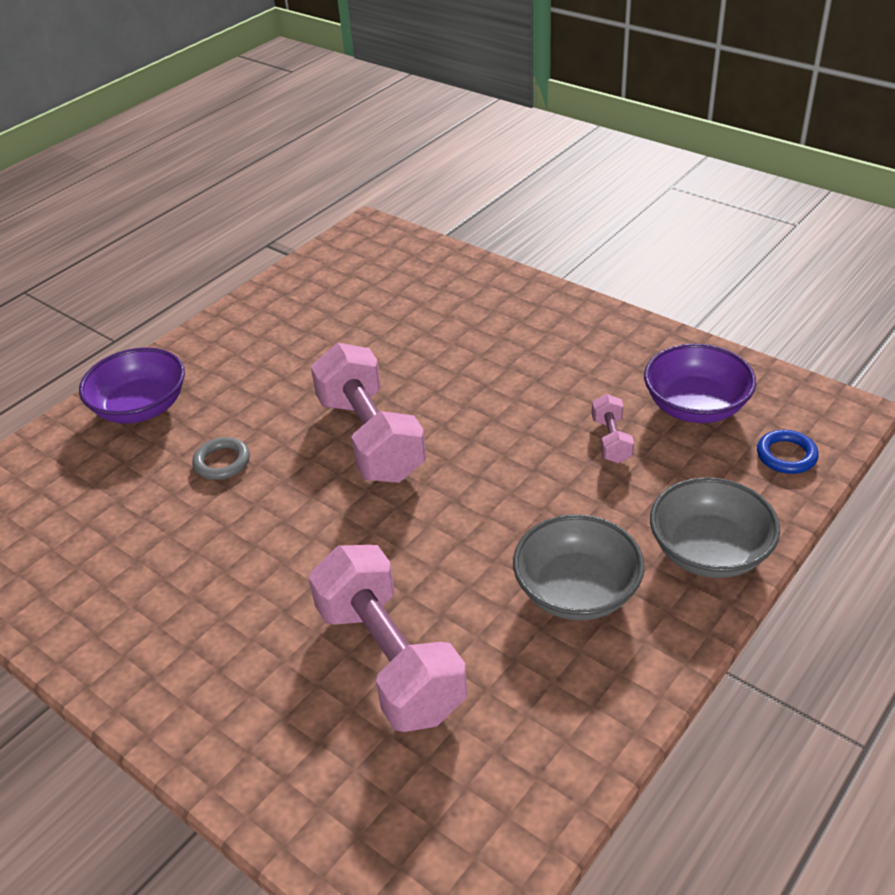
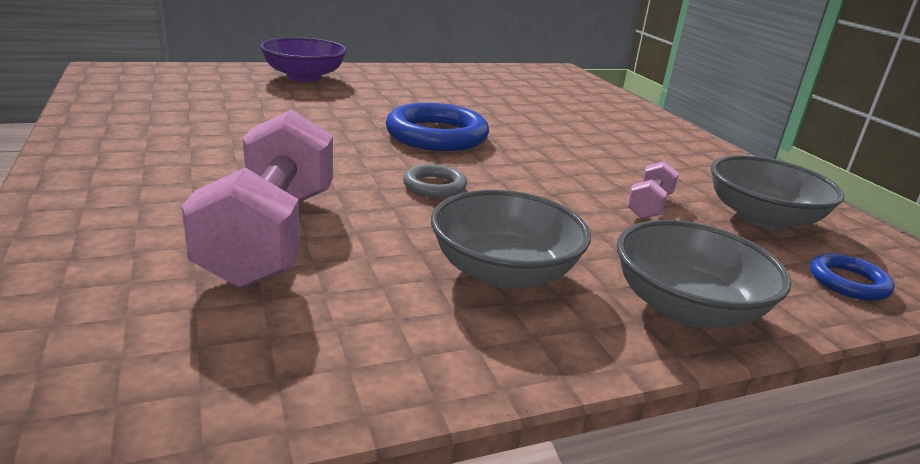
camera: 25 degrees right, 15 degrees down
grey ring [192,437,250,480] -> grey ring moved to [403,164,467,198]
pink dumbbell [311,343,426,483] -> blue ring [386,103,489,151]
purple bowl [644,344,756,423] -> grey bowl [711,155,844,230]

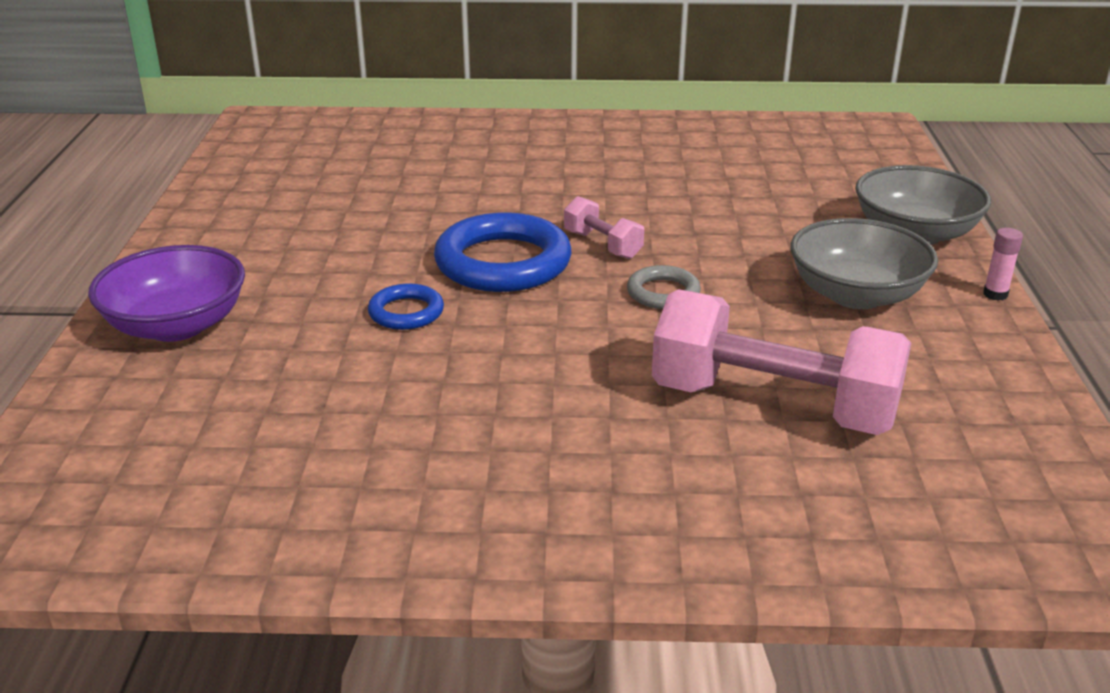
camera: 65 degrees left, 5 degrees up
pink dumbbell [627,161,679,219] -> pink dumbbell moved to [564,196,644,259]
grey bowl [711,155,844,230] -> none
blue ring [810,253,894,301] -> blue ring moved to [368,284,444,330]
none -> pink glue stick [983,228,1023,301]

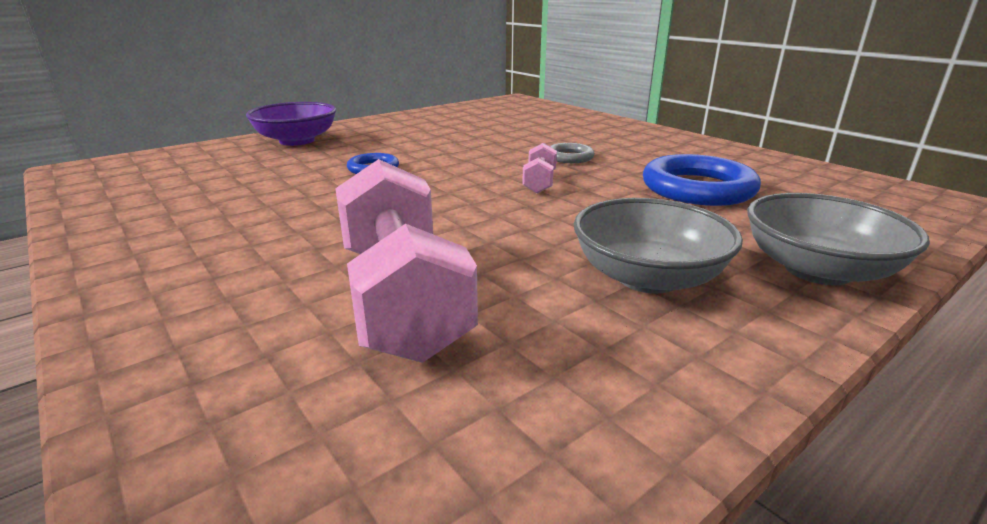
camera: 50 degrees right, 5 degrees down
blue ring [434,212,572,292] -> blue ring moved to [643,154,761,206]
grey ring [627,265,701,309] -> grey ring moved to [550,143,594,163]
pink glue stick [983,228,1023,301] -> none

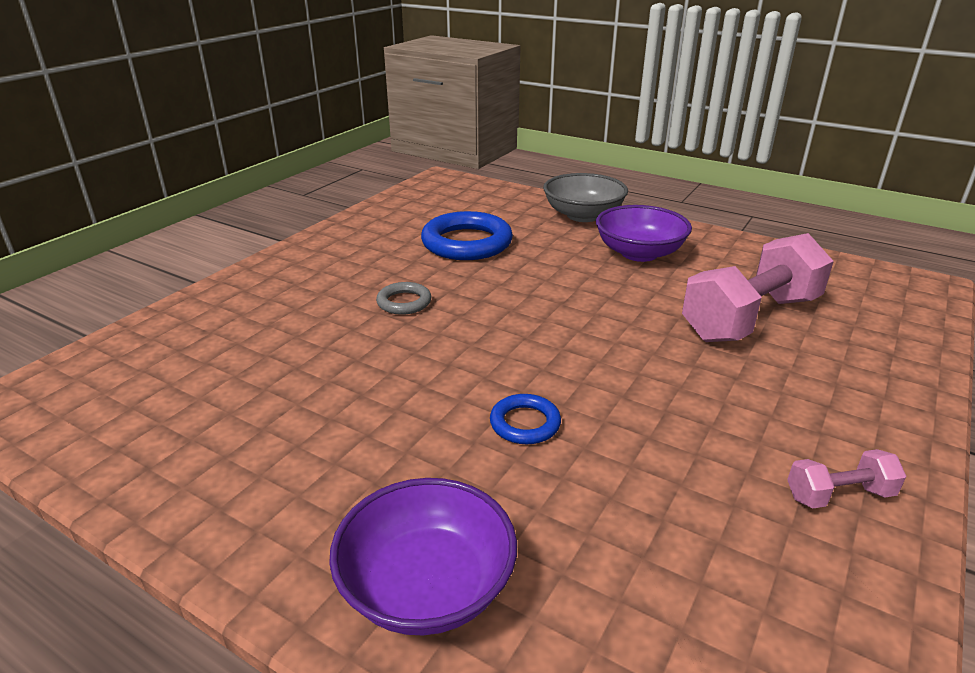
camera: 110 degrees left, 5 degrees up
pink dumbbell [522,143,557,193] -> pink dumbbell moved to [787,449,906,508]
grey bowl [574,198,743,294] -> purple bowl [596,205,692,262]

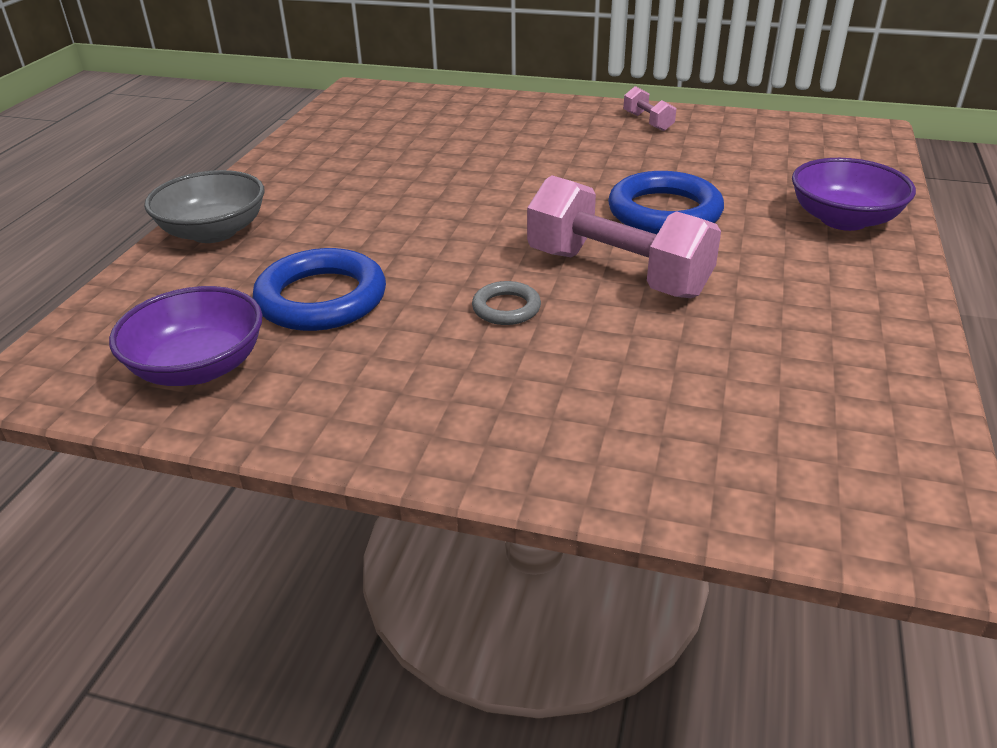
camera: 105 degrees left, 5 degrees up
blue ring [490,394,561,444] -> blue ring [608,171,724,234], size x1.95
purple bowl [596,205,692,262] -> purple bowl moved to [109,286,263,386]
pink dumbbell [682,233,834,342] -> pink dumbbell moved to [527,175,721,298]

